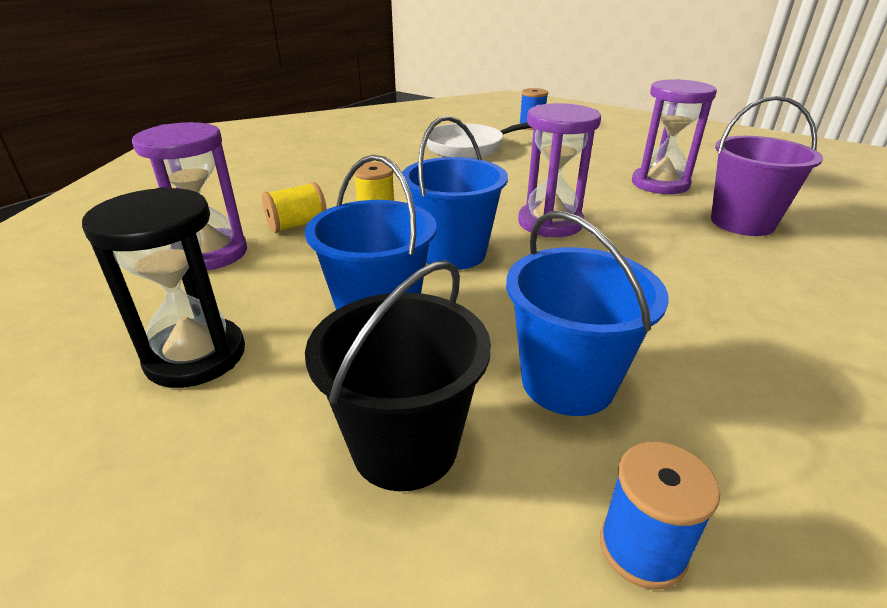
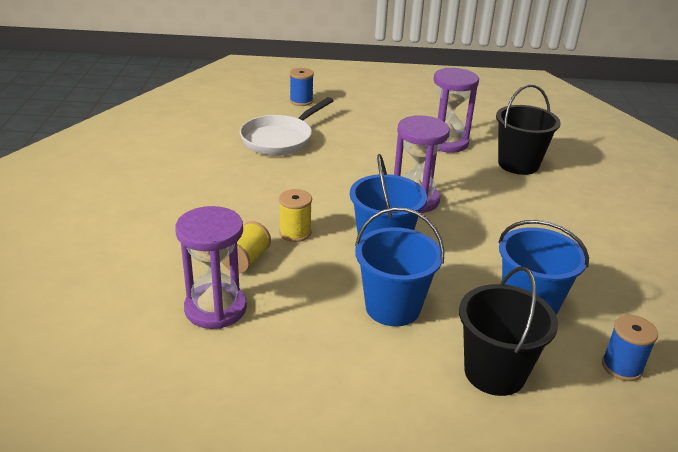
camera: 35 degrees left, 0 degrees up
black hourglass [82,187,245,388] -> none
purple bucket [711,96,823,236] -> black bucket [496,84,561,175]

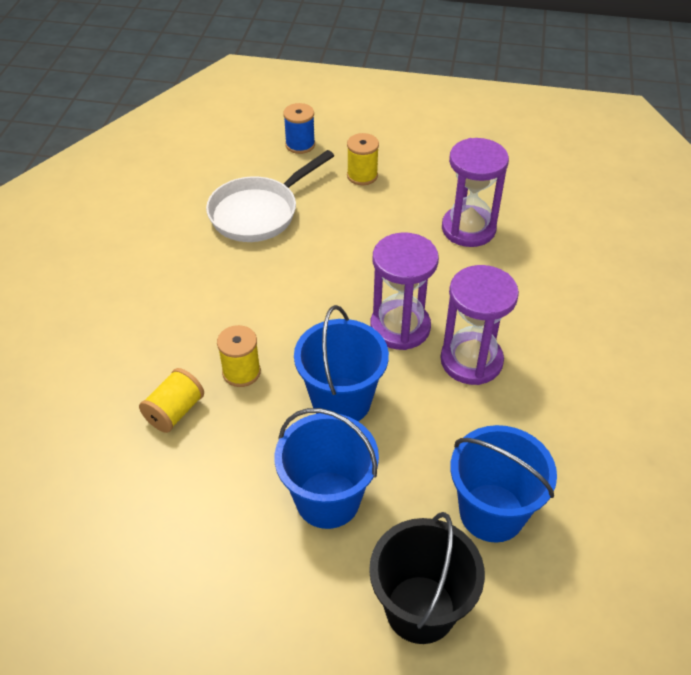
camera: 10 degrees right, 15 degrees up
purple hourglass [175,206,247,329] -> purple hourglass moved to [441,265,519,385]
black bucket [496,84,561,175] -> none
blue spool [602,315,658,381] -> none
none -> yellow spool [347,133,379,185]

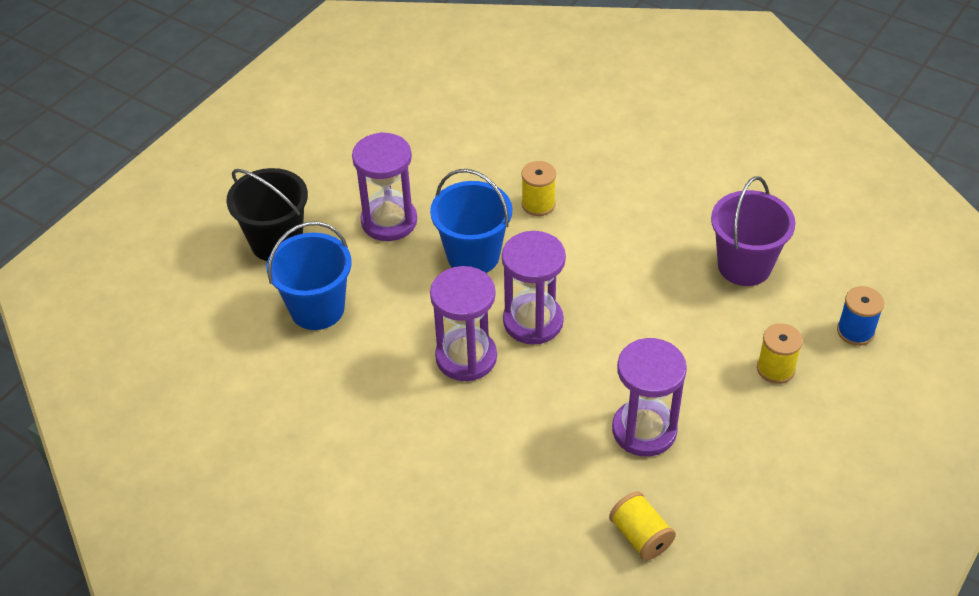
camera: 115 degrees right, 0 degrees up
yellow spool [139,368,204,433] -> yellow spool moved to [609,492,676,560]
white pan [206,150,334,242] -> purple bucket [711,176,796,286]
blue bucket [275,408,379,529] -> purple hourglass [352,132,417,241]

